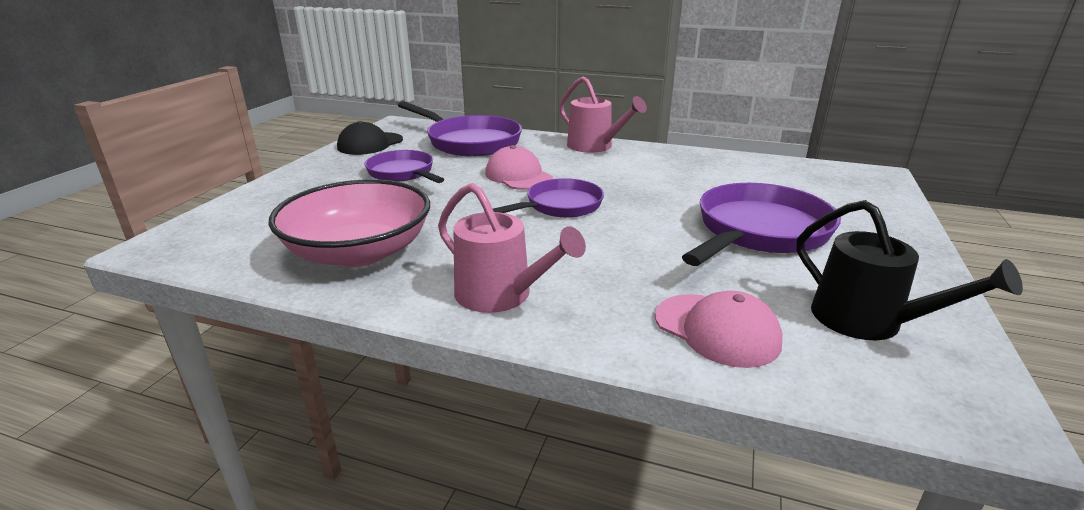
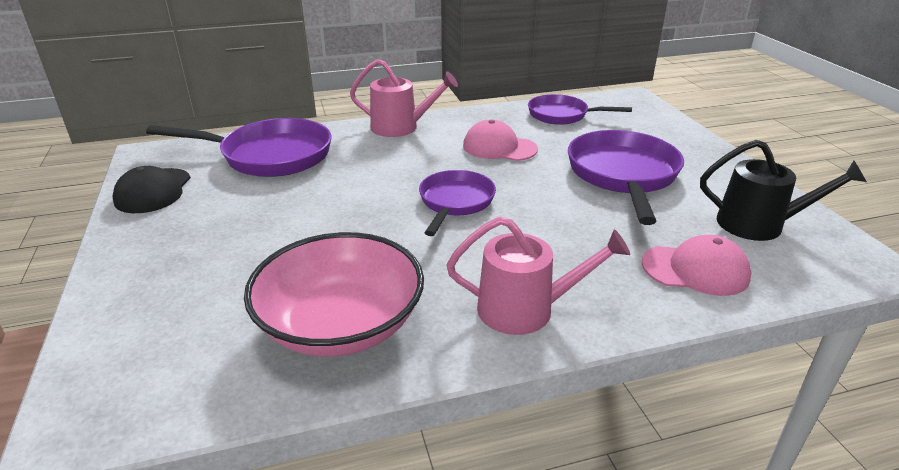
camera: 35 degrees left, 5 degrees up
purple pan [365,150,444,183] -> purple pan moved to [528,94,632,125]
pink cap [485,145,553,190] -> pink cap moved to [463,120,538,161]

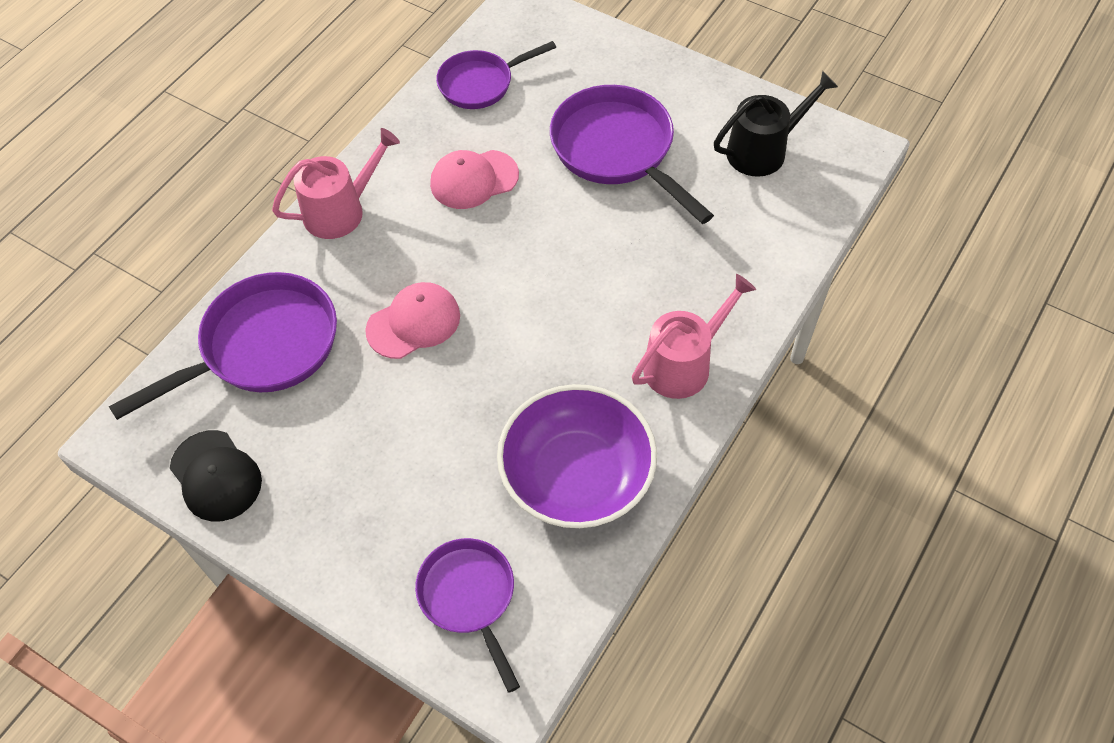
camera: 40 degrees left, 25 degrees up
pink bowl [244,232,424,357] -> purple bowl [497,384,657,528]
purple pan [419,170,496,236] -> purple pan moved to [415,538,520,693]
pink cap [642,235,751,296] -> pink cap moved to [365,282,460,359]

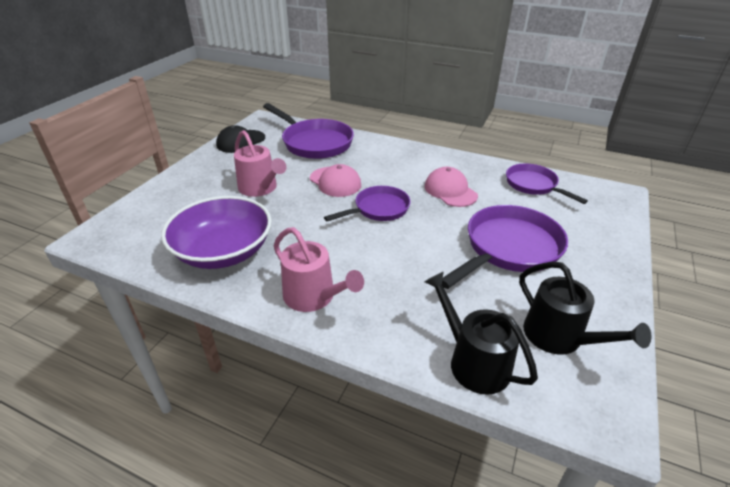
camera: 80 degrees right, 20 degrees down
pink watering can [272,128,400,239] -> pink watering can moved to [234,130,287,197]
purple pan [415,538,520,693] -> purple pan moved to [324,186,410,221]
none -> black watering can [424,272,538,395]

